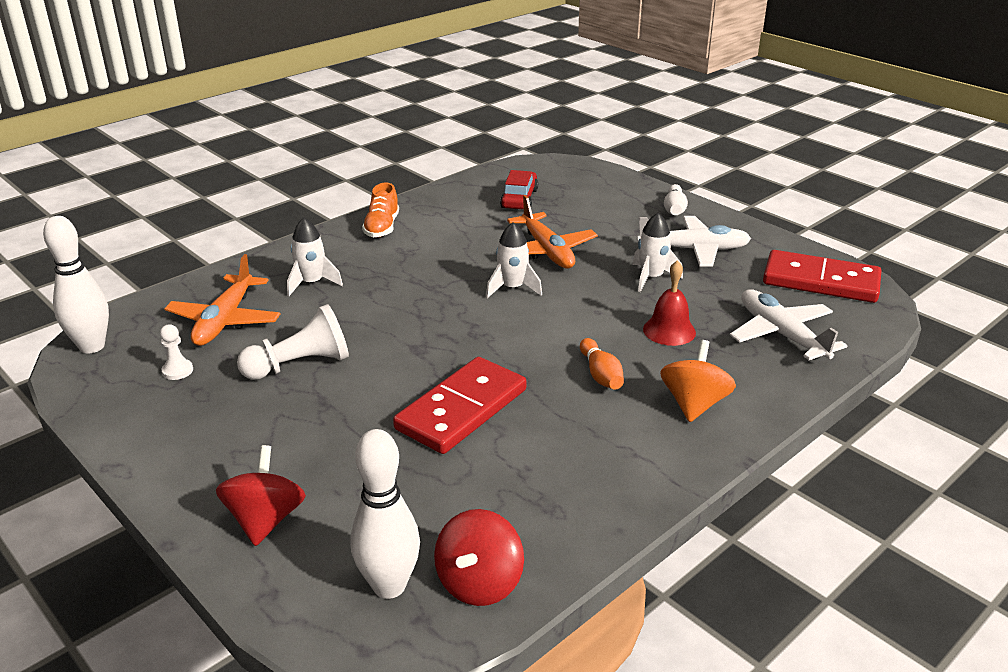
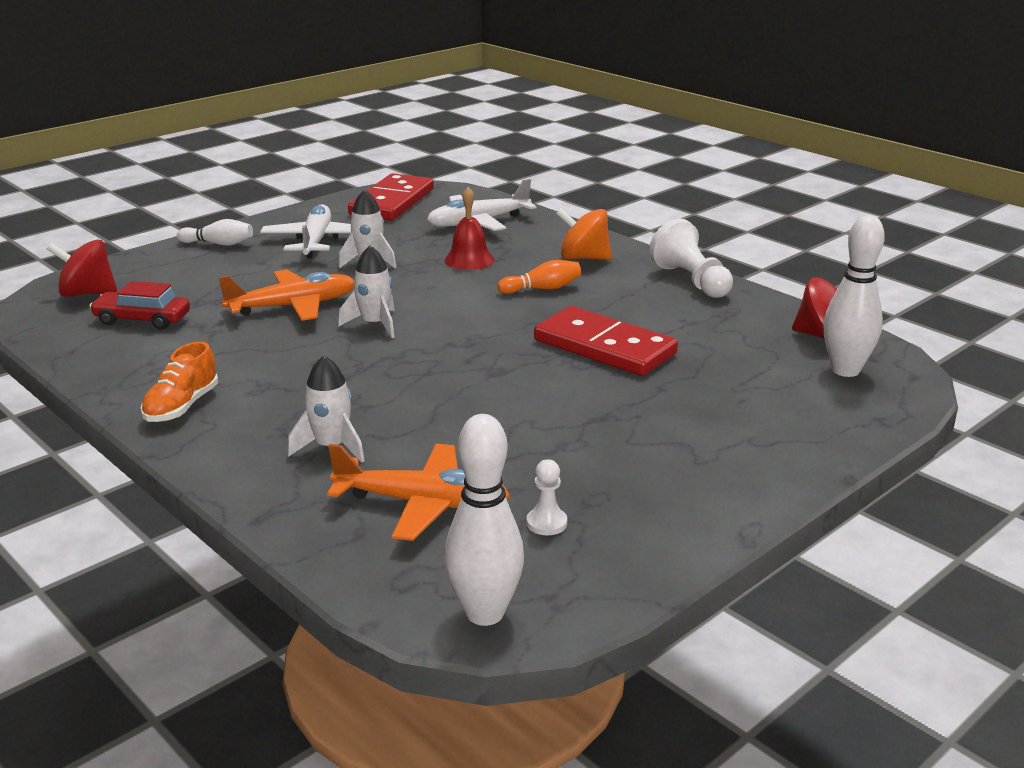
camera: 90 degrees left, 5 degrees down
red spinning top [216,445,306,546] -> red spinning top moved to [47,239,117,297]
white pawn [237,304,349,380] -> white pawn moved to [649,218,733,298]
orange shoe [362,182,399,238] -> orange shoe turned 105 degrees clockwise [141,342,218,422]

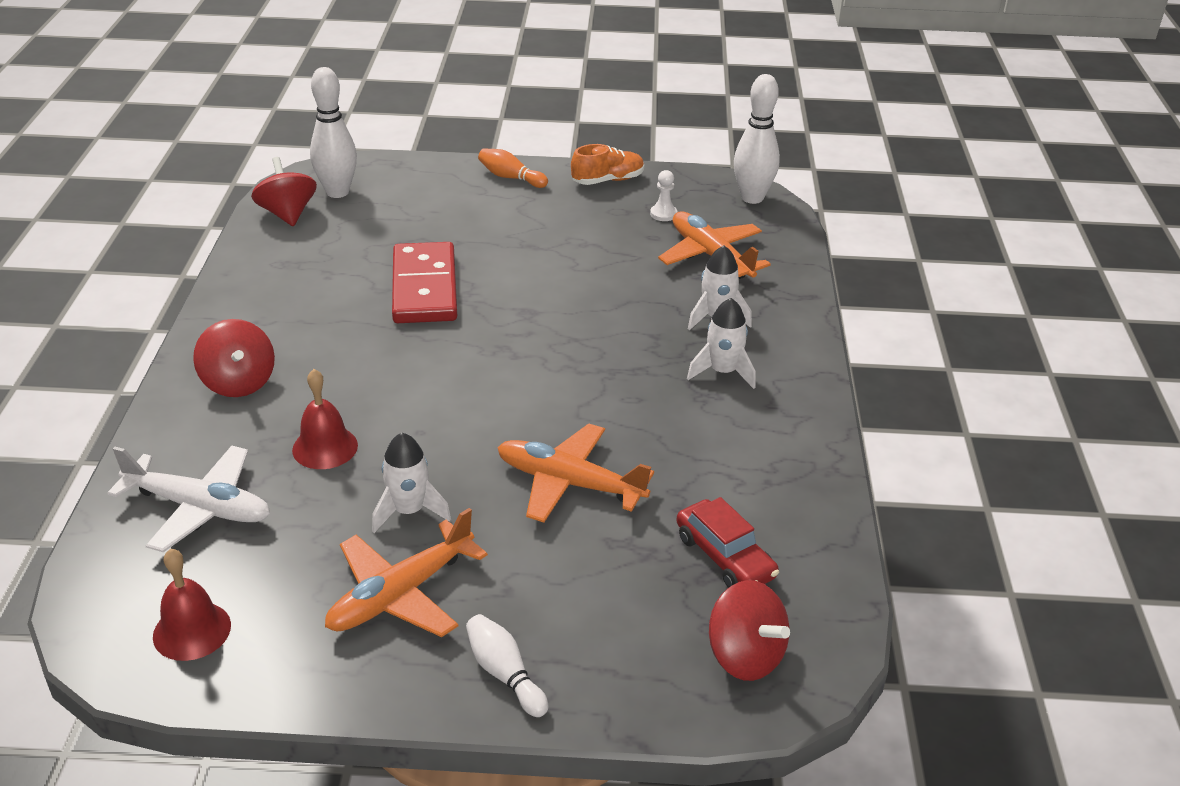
camera: 135 degrees left, 10 degrees up
orange shoe [141,342,218,422] -> orange shoe moved to [571,144,644,185]
white plane [260,204,351,258] -> orange plane [325,508,488,637]
white rocket [338,245,395,338] -> white rocket moved to [687,298,756,389]
red domino [348,173,434,220] -> red bell [153,548,231,661]
orange bowling pin [497,260,581,294] -> orange bowling pin moved to [478,148,548,188]
orange spinning top [556,208,612,260] -> red spinning top [193,319,275,397]
white pawn [649,218,733,298] -> none

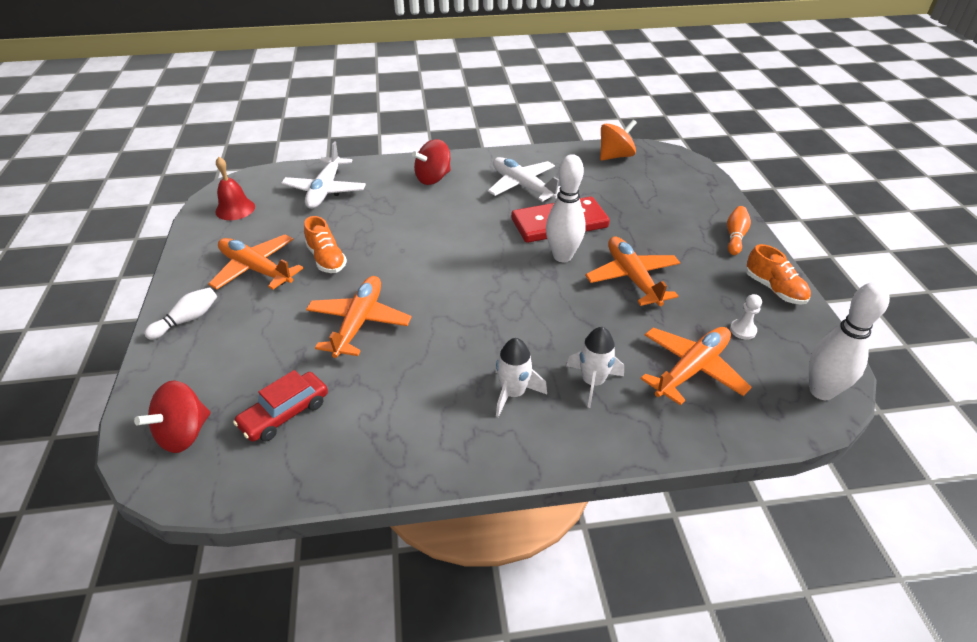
camera: 80 degrees right, 5 degrees up
red spinning top [251,157,317,226] -> orange spinning top [600,119,637,161]
red bell [292,369,358,469] -> none
white bowling pin [310,67,357,198] -> white bowling pin moved to [546,154,586,262]
white rocket [372,433,451,533] -> orange shoe [304,216,347,273]
none -> white plane [488,157,561,202]
none -> orange plane [585,237,680,306]

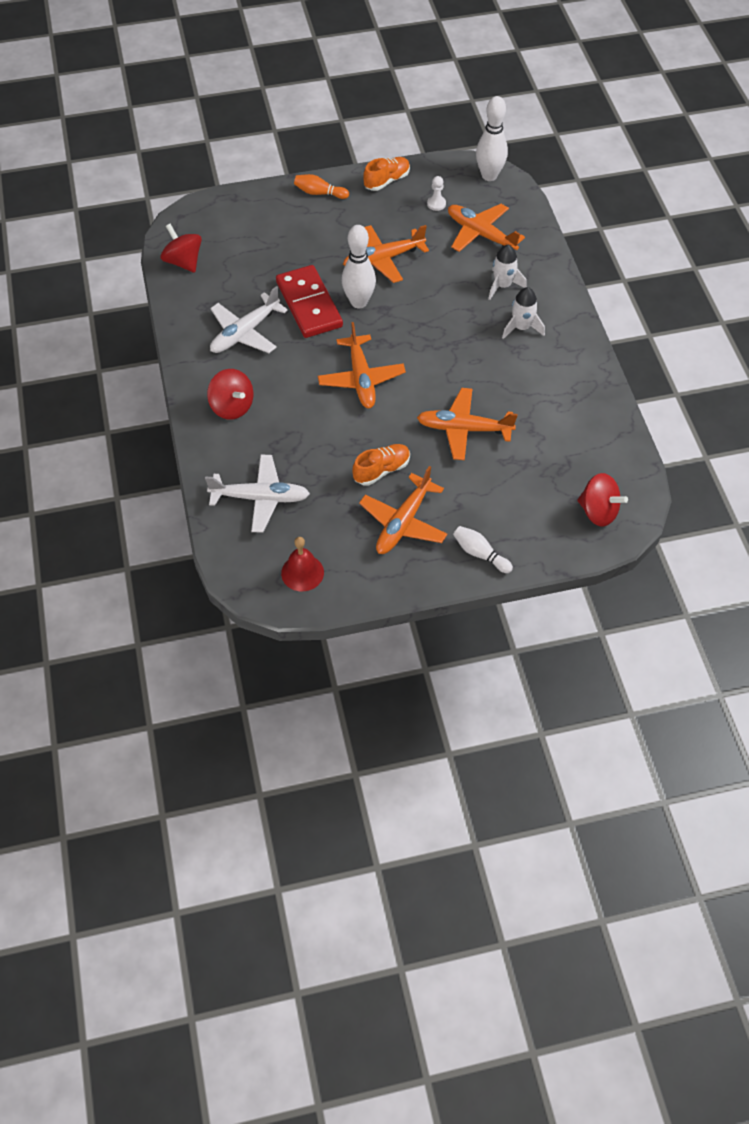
camera: 95 degrees left, 15 degrees up
red car [233,370,328,442] -> none
orange spinning top [600,119,637,161] -> red spinning top [160,224,202,273]
none -> orange plane [318,322,406,408]

